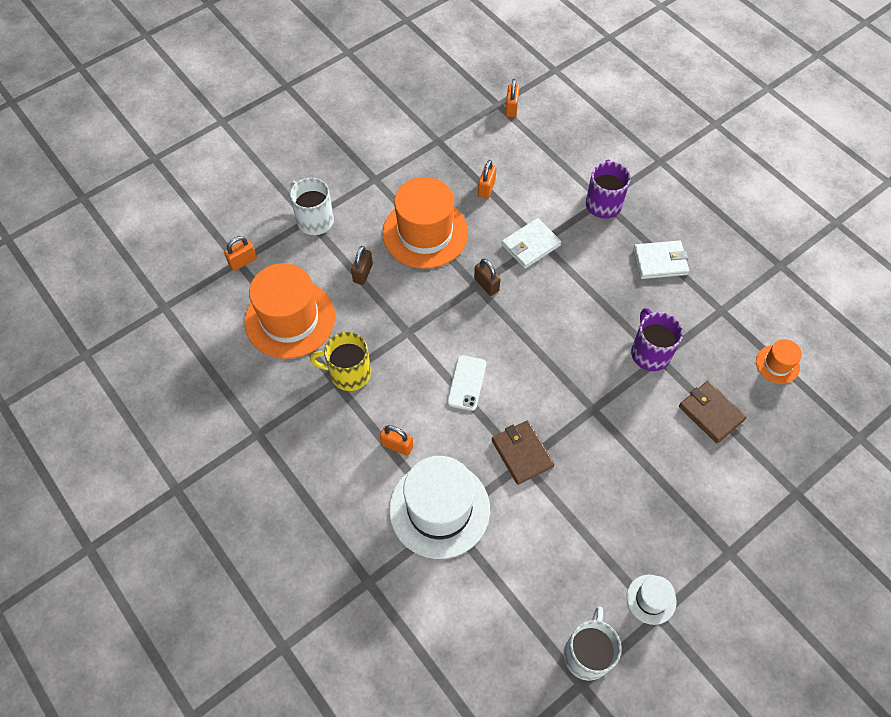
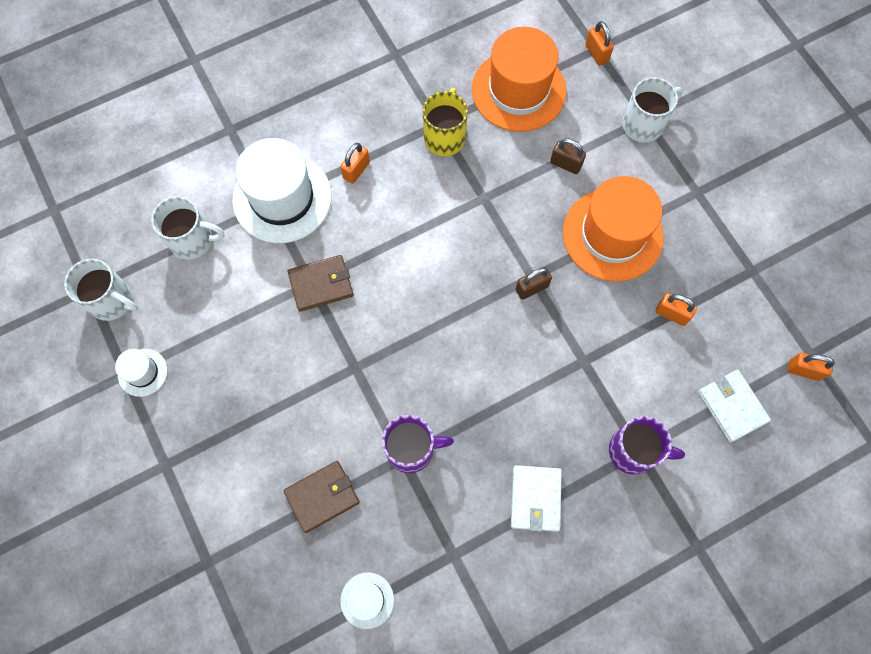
camera: 100 degrees right, 10 degrees up
white phone [447,355,486,411] -> none
white wallet [502,218,561,269] -> white wallet moved to [698,370,771,443]
orange hat [756,339,802,384] -> white hat [340,572,394,629]
none -> white mug [151,196,225,260]

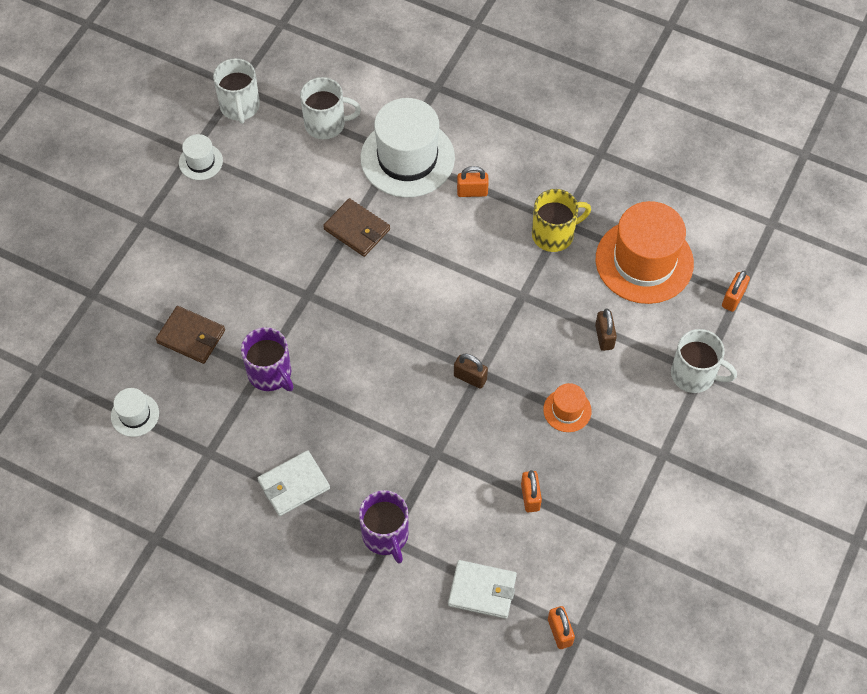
camera: 55 degrees right, 10 degrees down
white mug [151,196,225,260] -> white mug turned 60 degrees counterclockwise [300,77,361,139]
orange hat [563,176,664,282] -> orange hat [543,383,592,432], size x0.47
white wallet [698,370,771,443] -> white wallet turned 75 degrees clockwise [448,560,517,619]

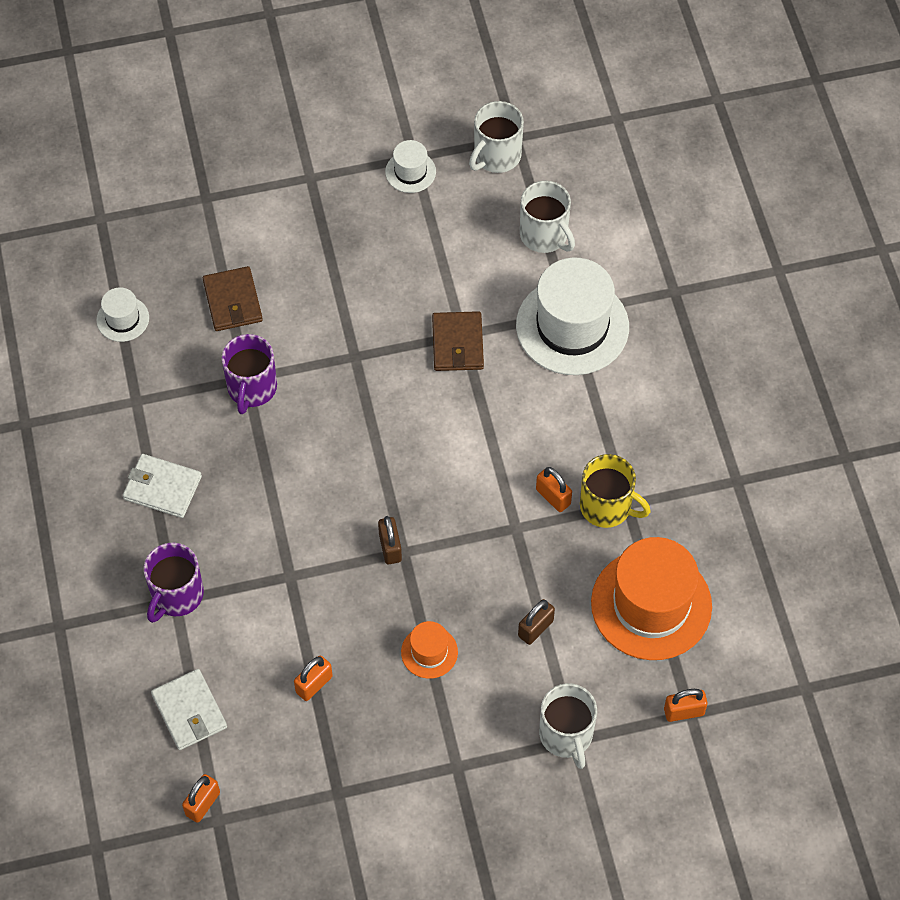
camera: 50 degrees right, 0 degrees up
orange padlock [457,166,489,197] -> orange padlock moved to [536,467,572,512]

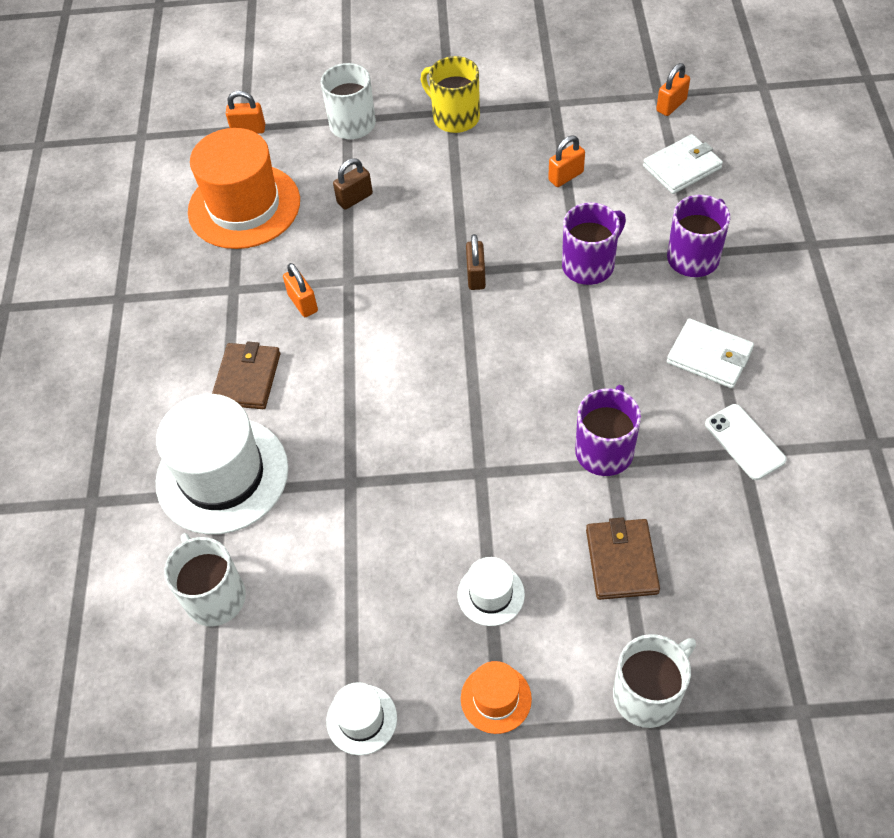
camera: 165 degrees left, 5 degrees down
white hat [96,287,149,342] -> white hat moved to [458,557,525,626]
white wallet [151,669,227,750] -> white wallet turned 75 degrees clockwise [643,134,723,194]
orange hat [401,621,458,679] -> orange hat moved to [461,661,532,734]
brown wallet [432,311,484,371] -> brown wallet moved to [212,342,280,409]
white mug [469,101,524,173] -> white mug moved to [613,634,696,728]
yellow mug [580,454,651,528] -> yellow mug moved to [421,56,480,133]
none -> purple mug [562,203,626,285]
none -> white phone [705,404,787,480]

